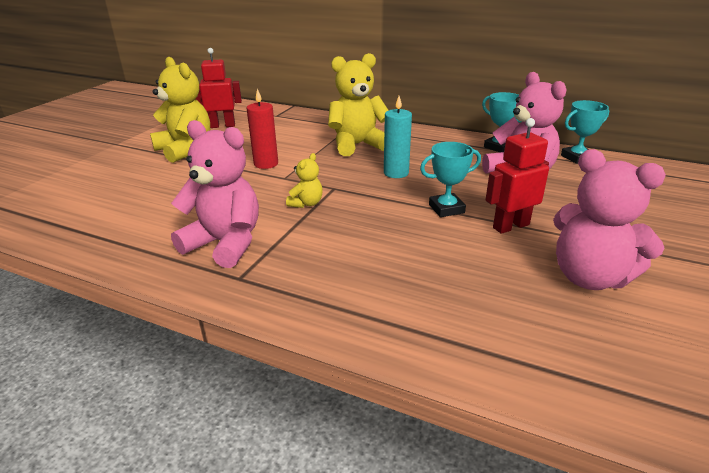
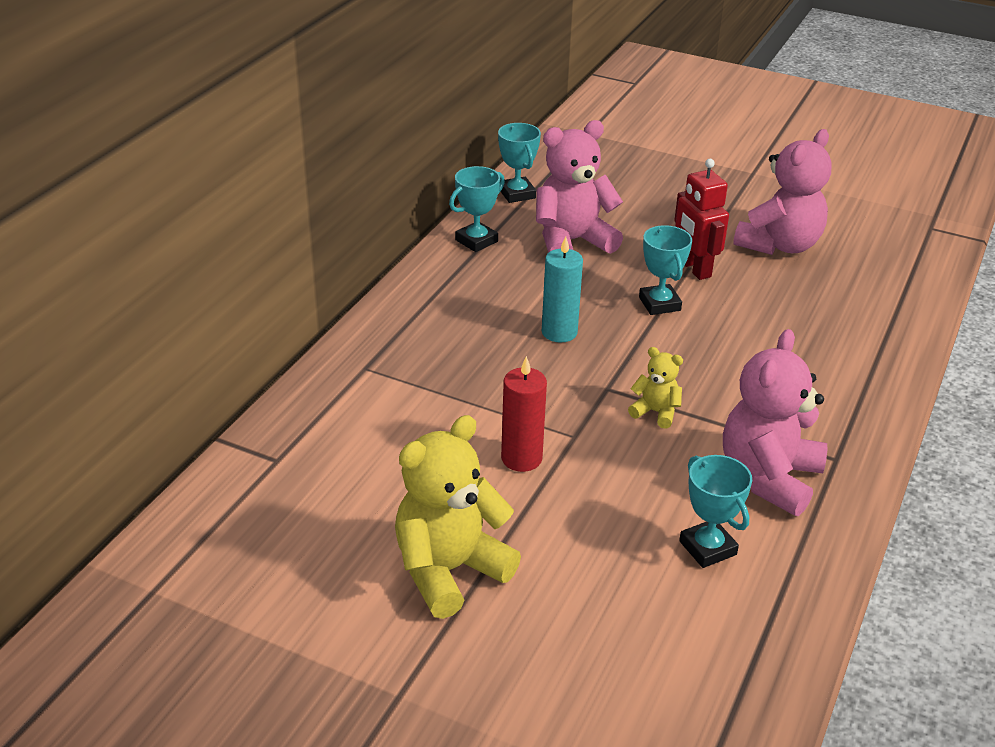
camera: 90 degrees left, 5 degrees up
red robot [196,48,242,128] -> none
yellow teddy bear [328,53,389,156] -> none
none -> turquoise trophy [679,455,752,568]

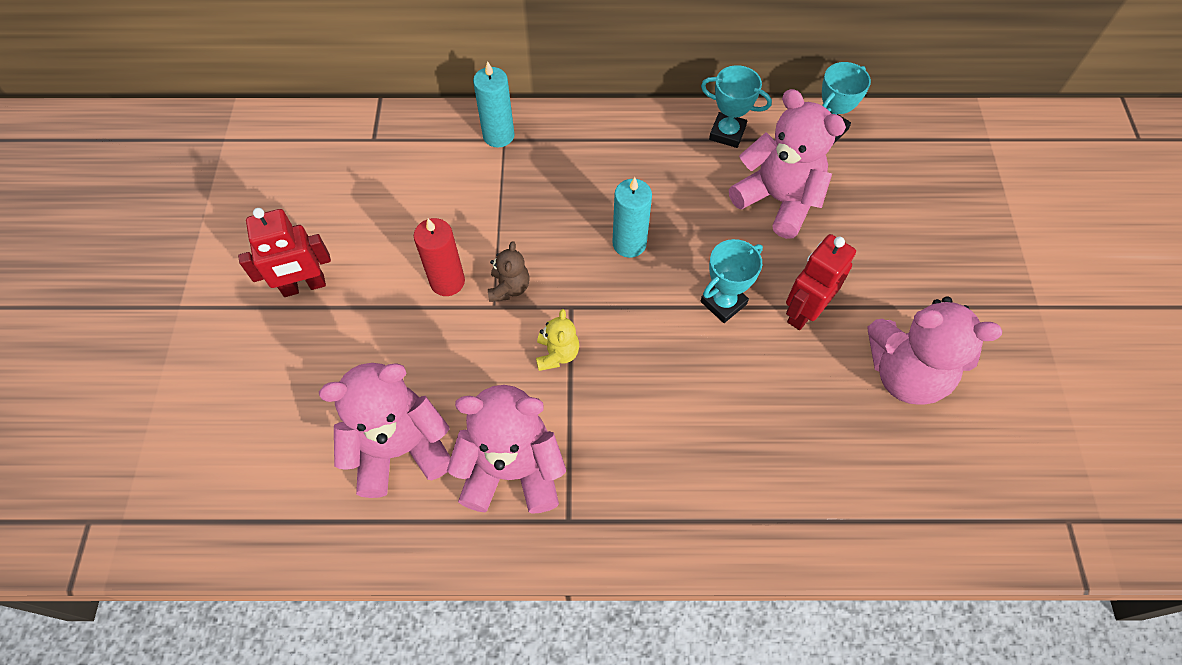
camera: 65 degrees right, 25 degrees up
yellow teddy bear [395,415,521,619] -> red robot [238,208,331,297]
turquoise trophy [679,455,752,568] -> pink teddy bear [319,363,451,498]
none -> turquoise candle [473,61,515,148]
none -> brown teddy bear [488,241,529,302]

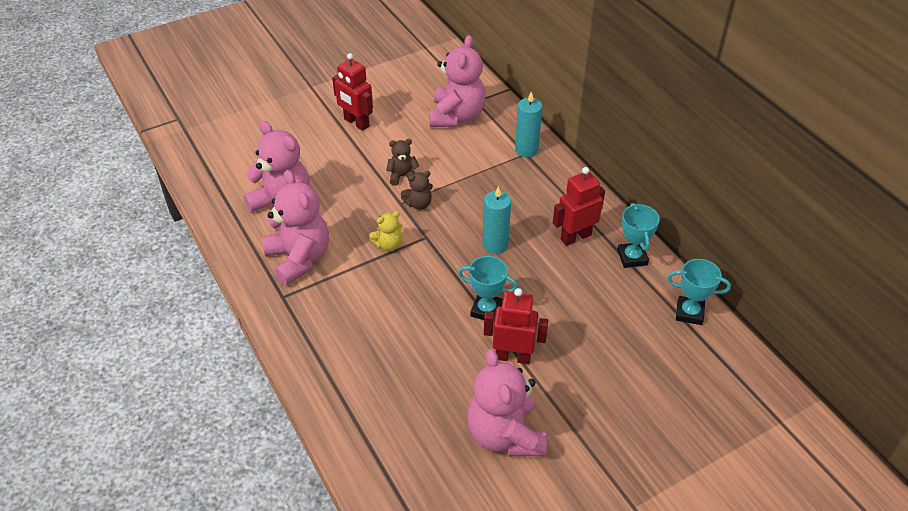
camera: 60 degrees right, 15 degrees down
red candle [414,218,465,296] -> brown teddy bear [386,139,419,186]
pink teddy bear [729,89,846,239] -> pink teddy bear moved to [429,35,486,127]
none -> red robot [553,167,605,246]

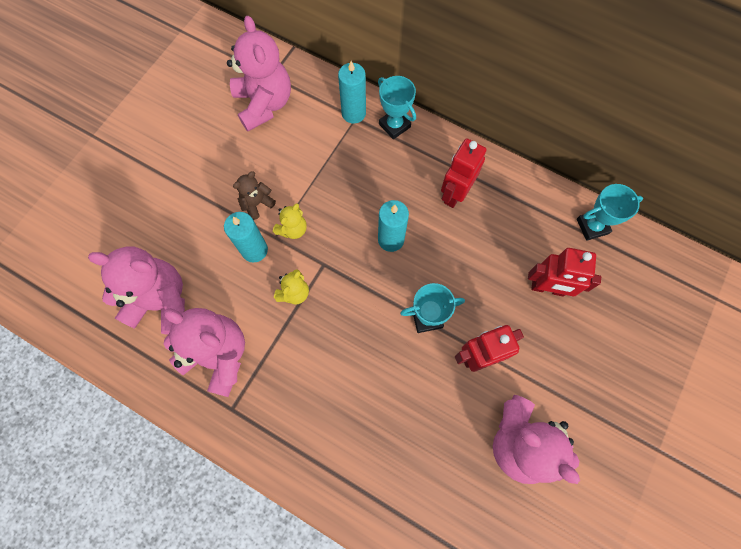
camera: 30 degrees left, 25 degrees up
red robot [332,53,373,131] -> red robot moved to [528,248,601,297]
brown teddy bear [401,171,433,210] -> yellow teddy bear [273,203,307,239]
turquoise trophy [617,203,660,268] -> turquoise trophy moved to [378,76,416,140]
none -> turquoise candle [224,212,268,263]

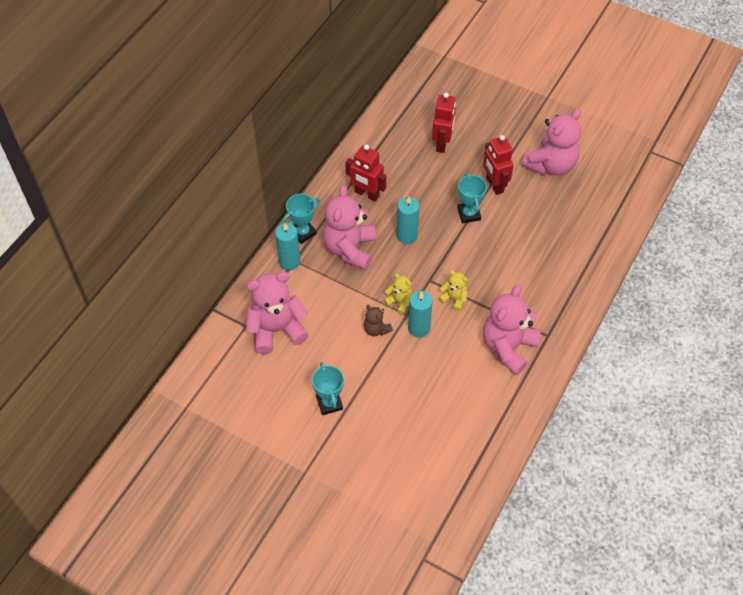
camera: 90 degrees left, 15 degrees down
pink teddy bear [88,246,185,335] -> pink teddy bear moved to [323,185,376,270]
turquoise trophy [577,184,643,241] -> turquoise trophy moved to [312,362,344,415]

